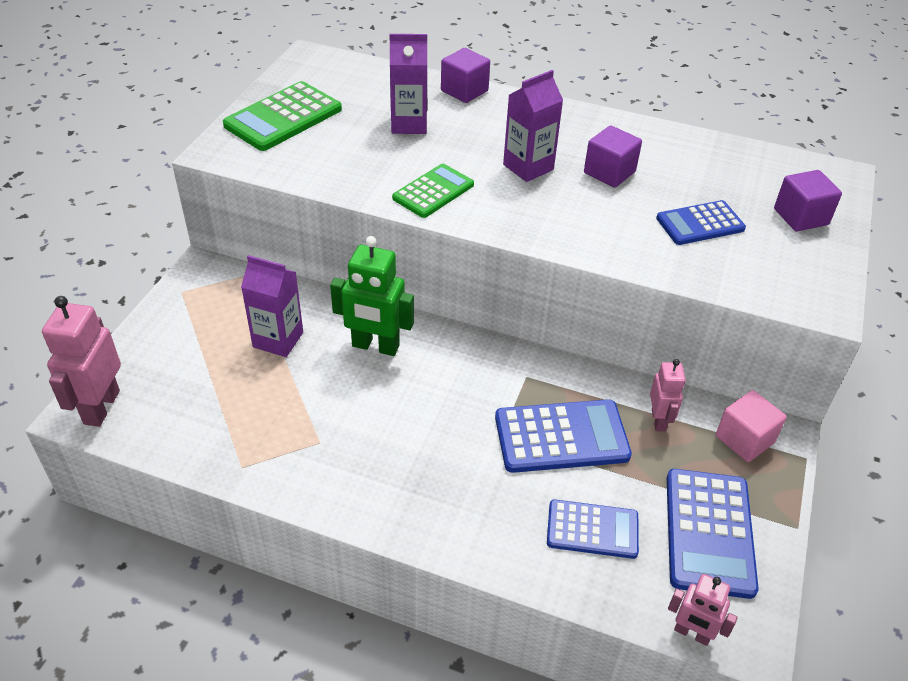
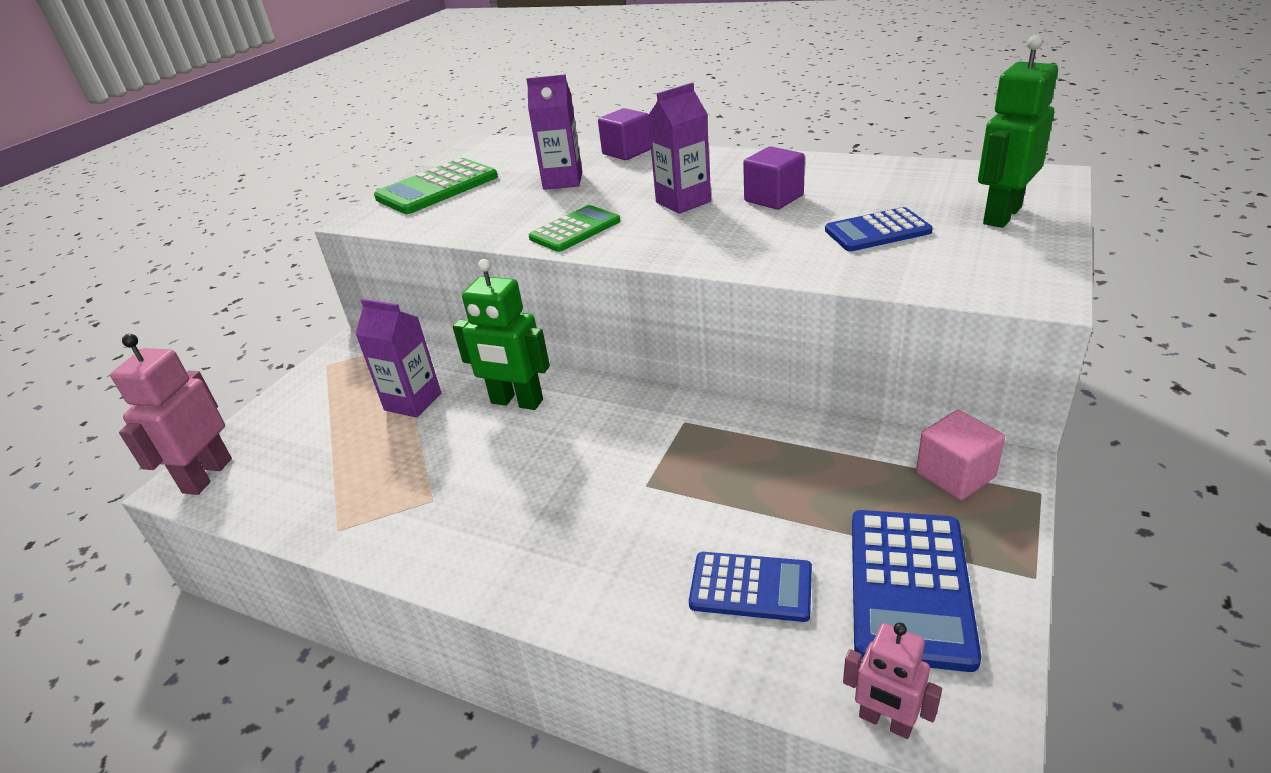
camera: 10 degrees right, 10 degrees down
blue calculator [495,399,632,473] -> none
pink robot [650,359,686,432] -> none
purple cube [774,170,842,232] -> green robot [978,35,1058,228]

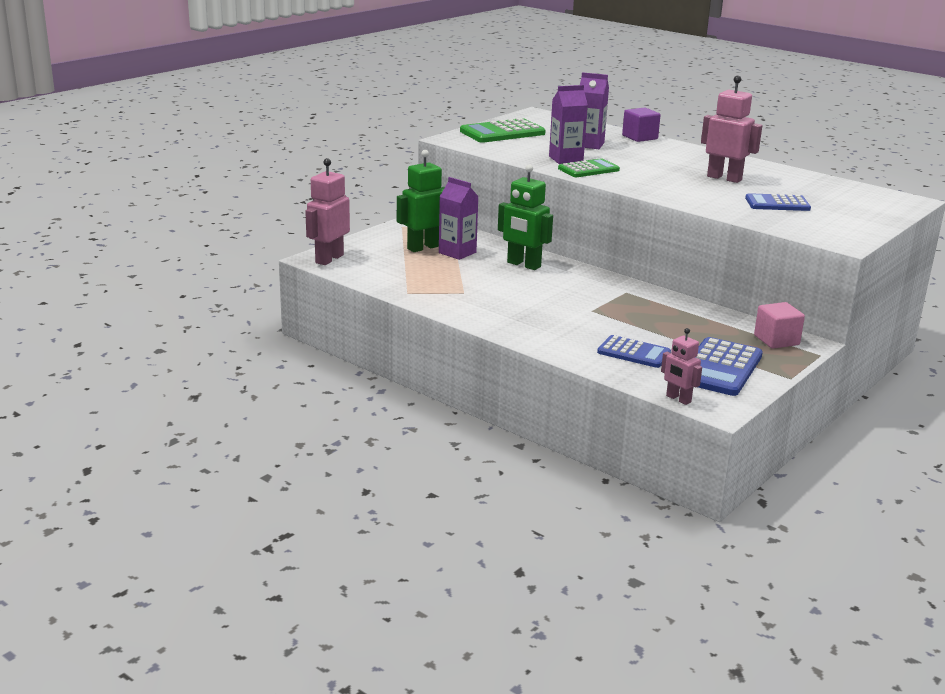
camera: 10 degrees right, 10 degrees down
purple carton [648,83,711,214] -> purple carton moved to [549,85,588,164]
purple cube [743,146,805,210] -> pink robot [701,75,762,183]
green robot [978,35,1058,228] -> green robot moved to [397,150,445,252]

